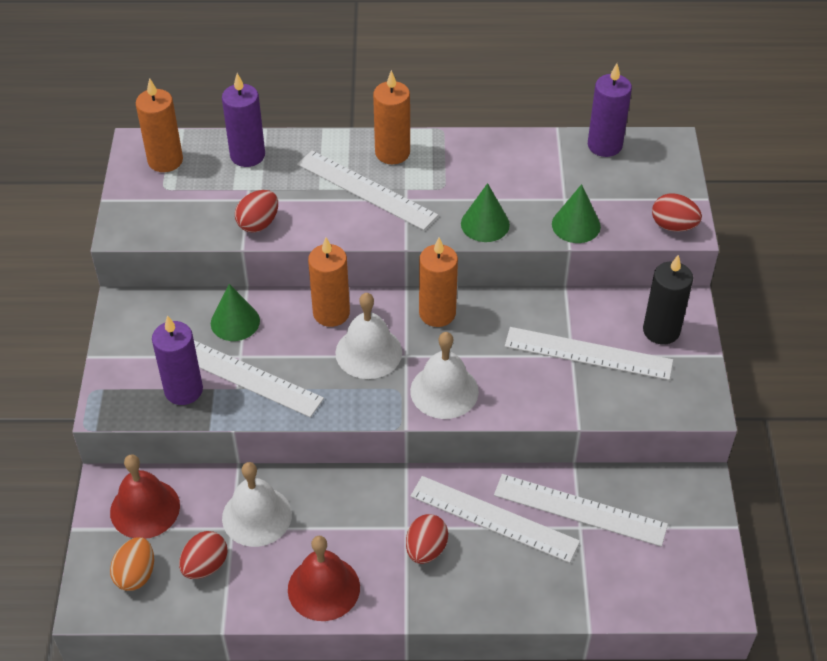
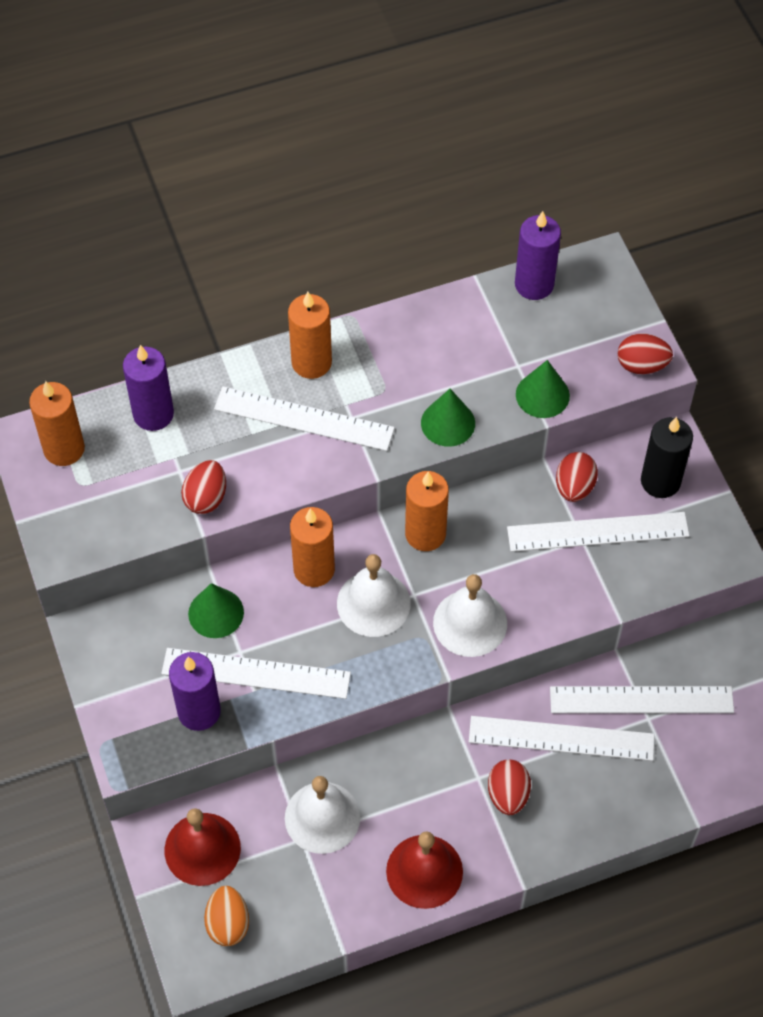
camera: 20 degrees left, 10 degrees up
red egg [179,531,228,579] -> red egg moved to [556,452,598,502]

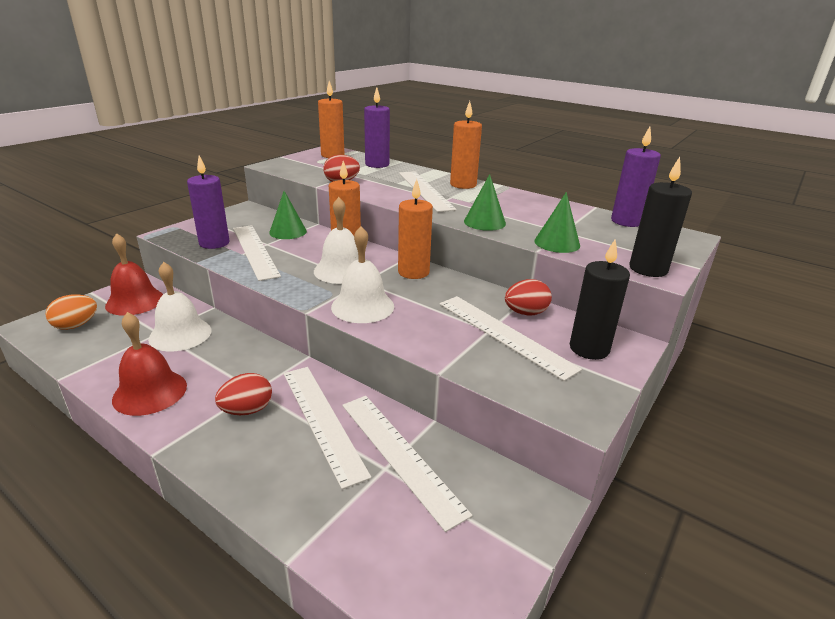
camera: 55 degrees right, 30 degrees down
red egg [618,333,673,374] -> black candle [629,157,692,277]

